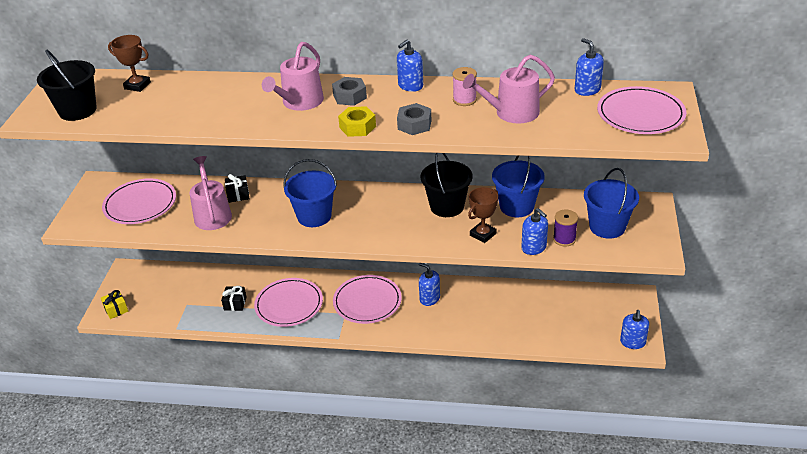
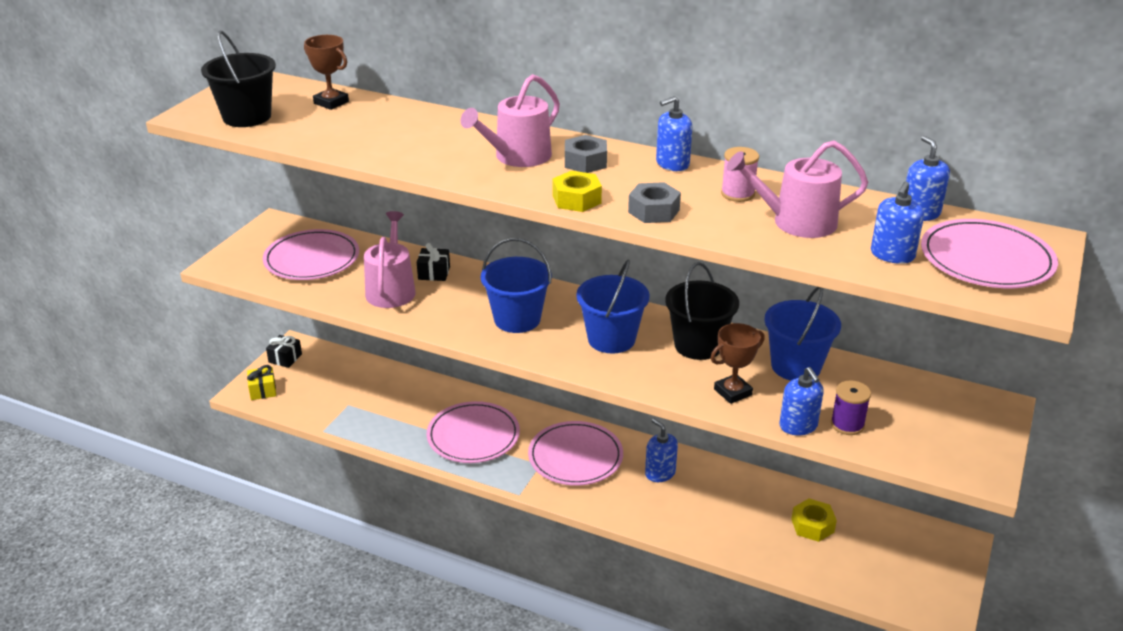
camera: 15 degrees right, 5 degrees down
black gift [221,286,247,311] -> black gift moved to [266,335,302,368]
blue bucket [584,168,639,239] -> blue bucket moved to [576,260,650,354]
blue soap dispenser [620,310,649,349] -> blue soap dispenser moved to [871,181,924,264]
none -> yellow nut [791,499,837,542]

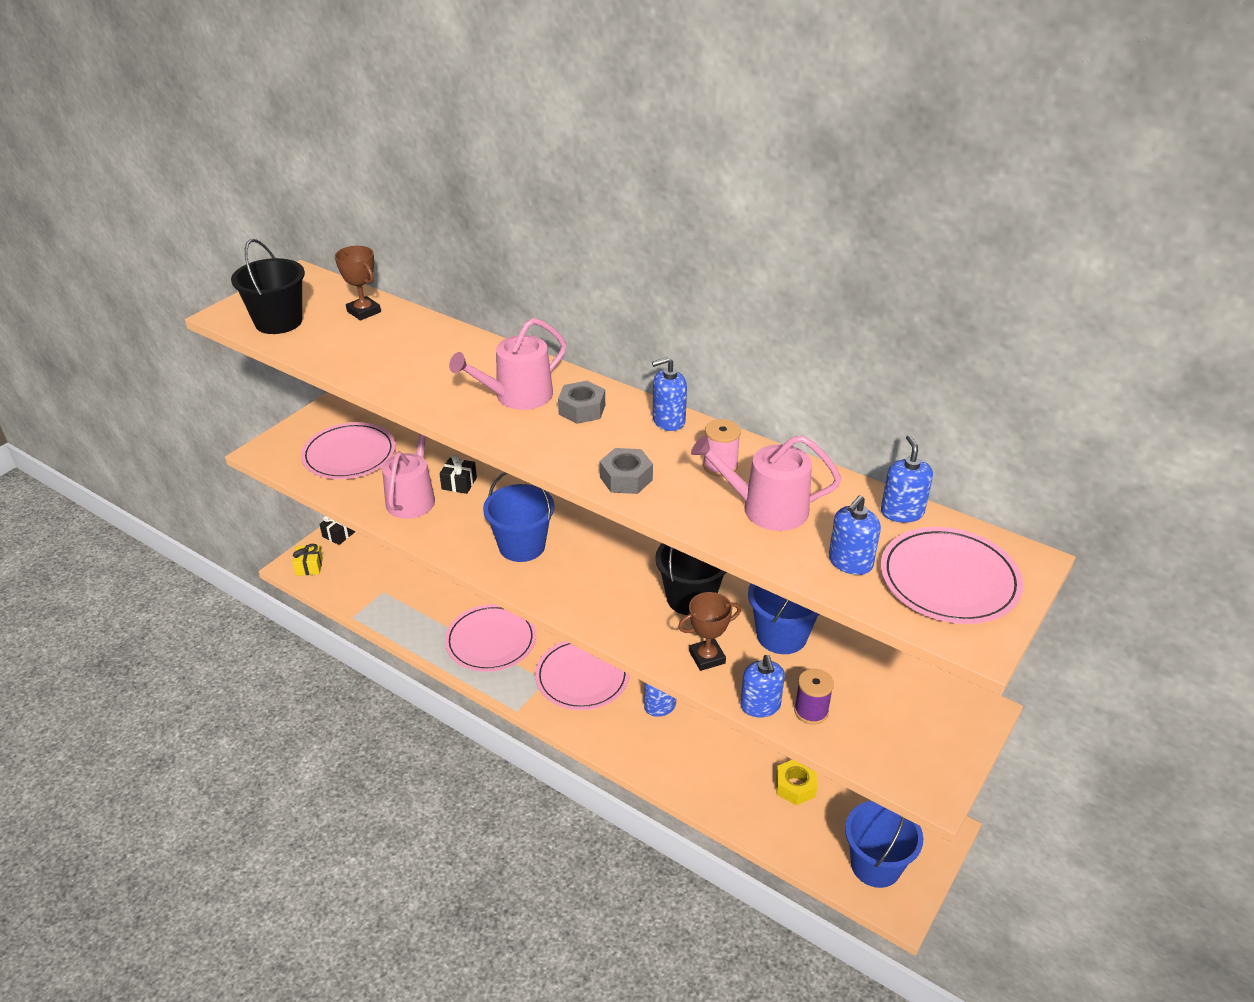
camera: 10 degrees right, 5 degrees up
yellow nut [553,171,602,212] -> none
blue bucket [576,260,650,354] -> blue bucket moved to [845,801,923,888]

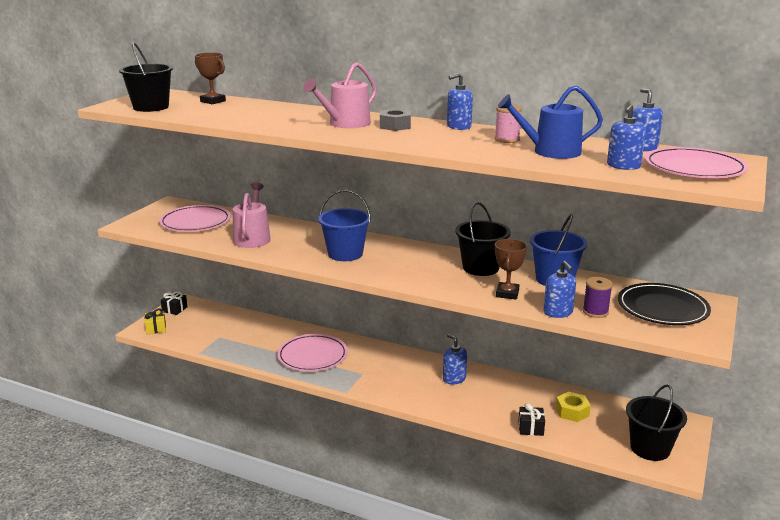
camera: 10 degrees left, 15 degrees down
black gift [439,454,477,494] -> black gift moved to [519,403,545,436]
pink plate [535,641,629,710] -> none
grey nut [600,448,653,494] -> none
brown trophy [678,592,741,671] -> brown trophy turned 45 degrees counterclockwise [495,239,527,300]
pink watering can [691,435,841,531] -> blue watering can [498,85,603,159]
blue bucket [845,801,923,888] -> black bucket [626,385,687,461]
none -> black plate [618,283,711,325]

